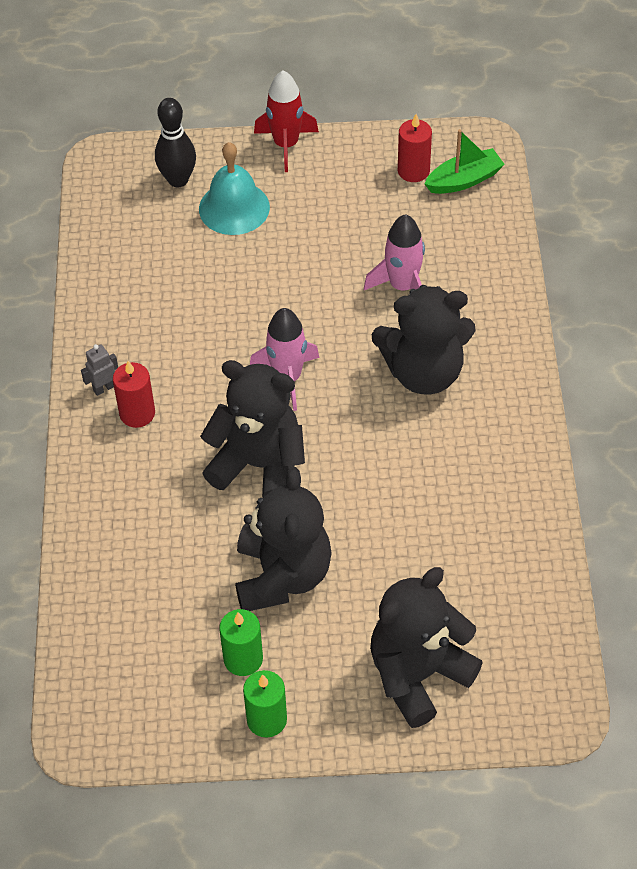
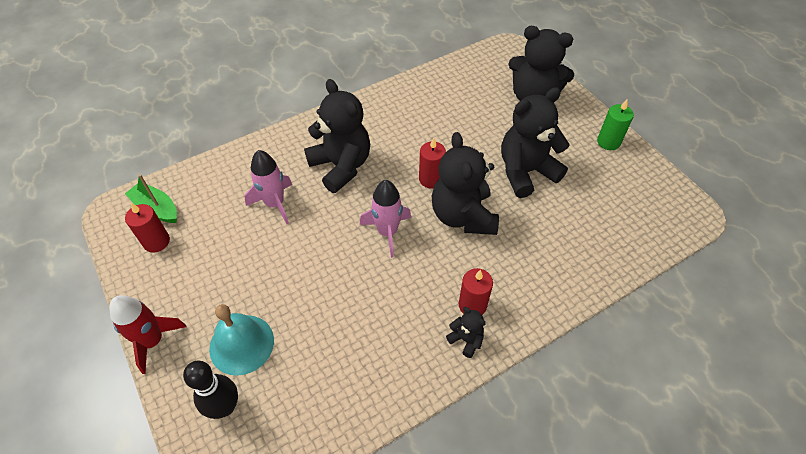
camera: 120 degrees left, 0 degrees up
grey robot [81,344,118,396] -> black teddy bear [446,307,486,358]
green candle [219,609,263,676] -> none
none -> red candle [419,138,446,188]

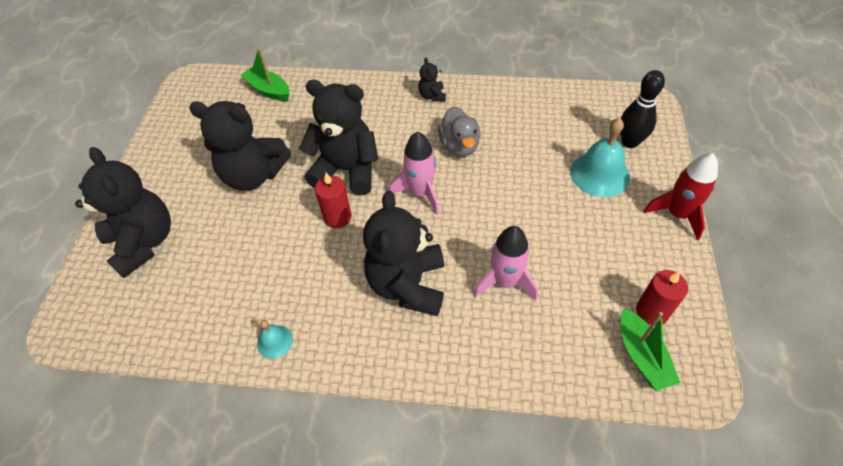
camera: 140 degrees left, 0 degrees up
black teddy bear [432,132,499,235] -> black teddy bear turned 105 degrees counterclockwise [299,80,378,195]
red candle [459,268,493,315] -> none
green candle [597,100,634,150] -> none
none -> green boat [240,47,289,101]
none -> turquoise bell [257,320,293,359]
none -> grey duck [438,106,481,157]

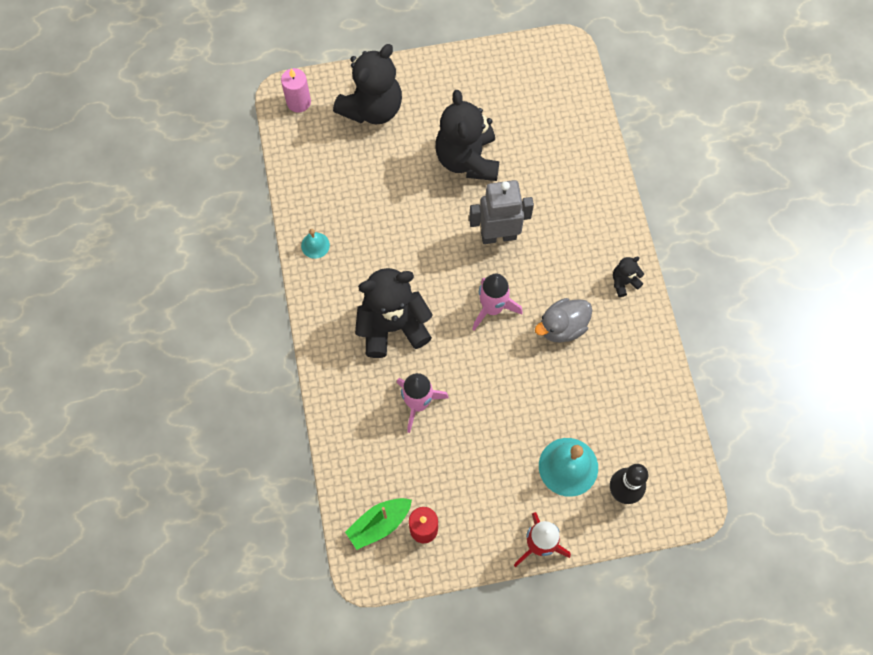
camera: 70 degrees right, 15 degrees up
green boat [240,47,289,101] -> none
black teddy bear [299,80,378,195] -> grey robot [469,180,534,244]
red candle [315,173,352,228] -> none
none -> pink candle [281,68,311,113]

